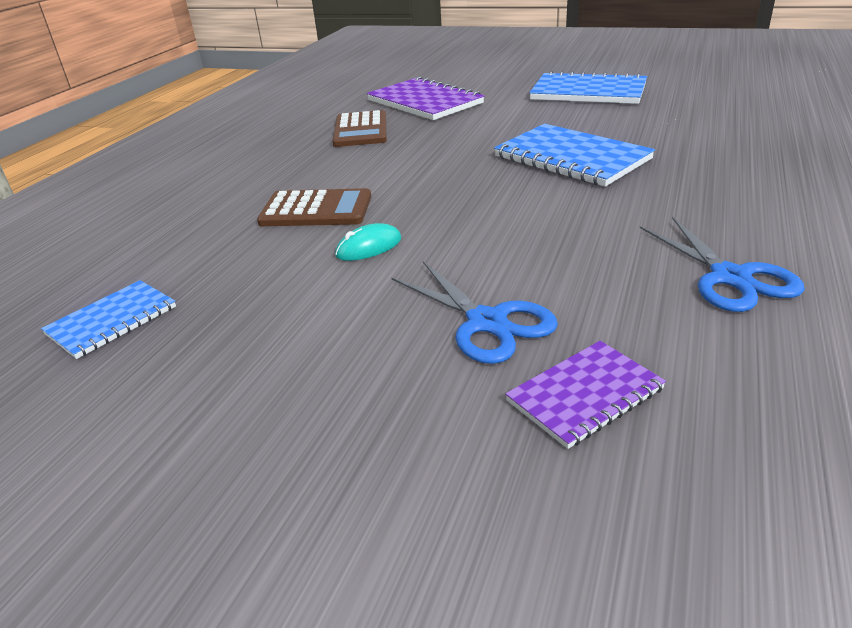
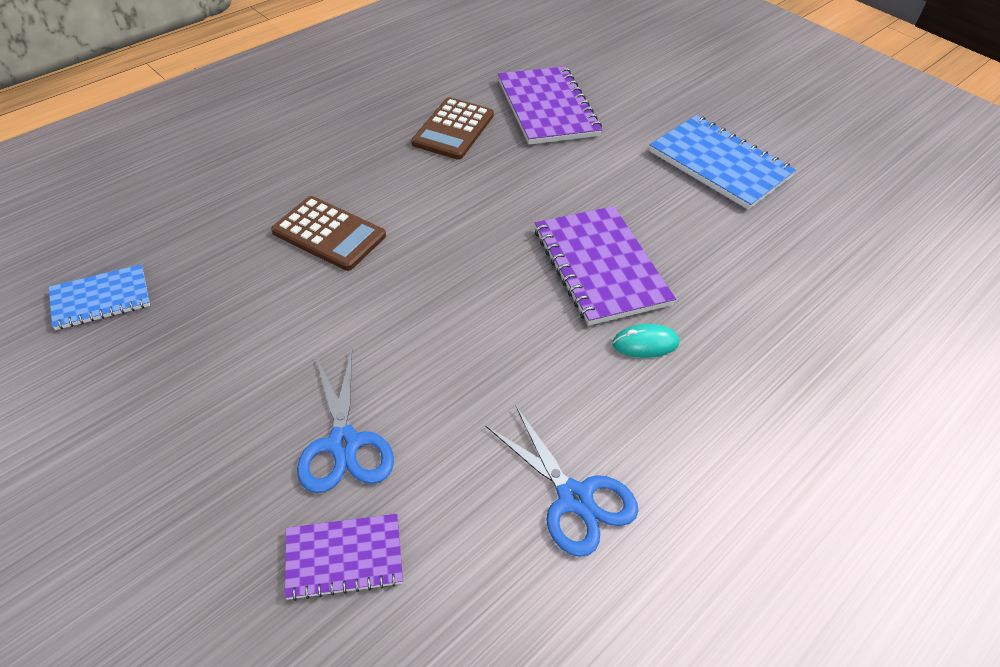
camera: 20 degrees right, 15 degrees up
turquoise mouse [335,223,401,261] -> turquoise mouse moved to [612,324,679,358]
blue notebook [494,124,655,187] -> purple notebook [535,206,676,326]
blue scissors [640,217,805,312] -> blue scissors turned 45 degrees counterclockwise [485,405,638,557]

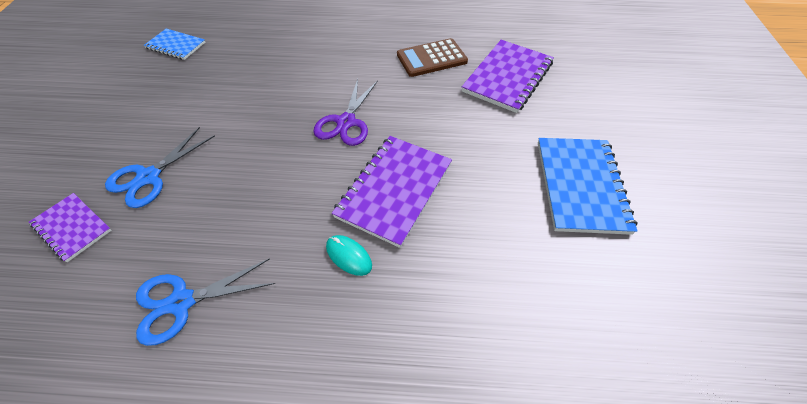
camera: 50 degrees right, 5 degrees up
brown calculator [271,196,386,271] -> none
blue scissors [485,405,638,557] -> blue scissors turned 60 degrees clockwise [136,258,275,346]
none -> purple scissors [314,79,378,146]

